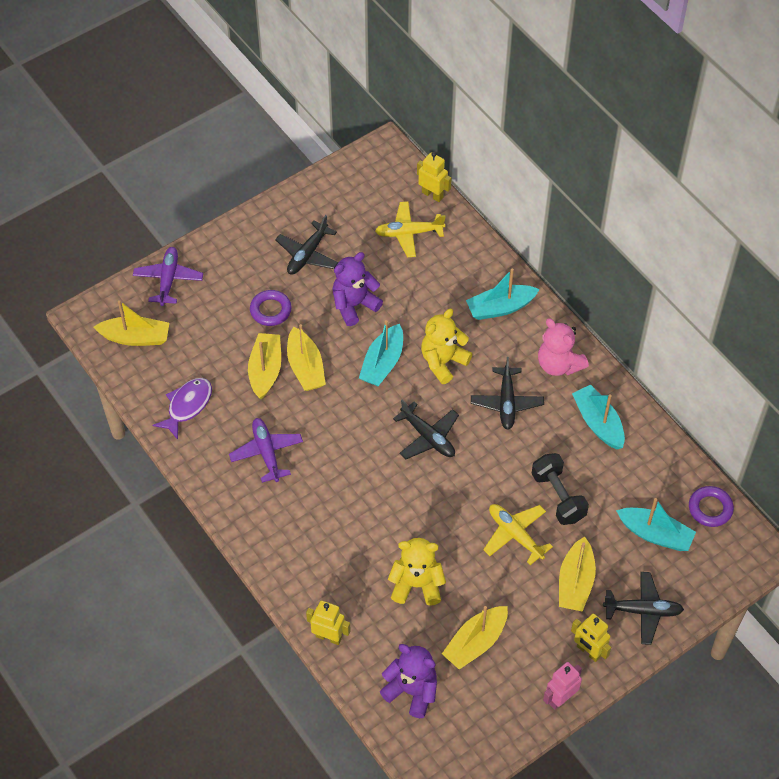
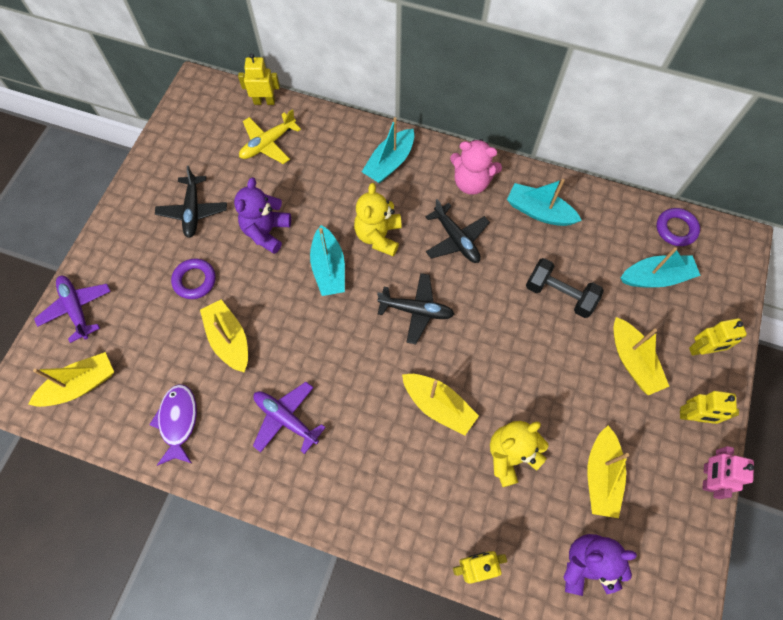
camera: 35 degrees left, 10 degrees up
yellow boat [287,324,326,391] -> yellow boat moved to [402,374,479,435]
yellow plane [483,504,553,565] -> none
black plane [603,572,684,645] -> yellow robot [689,318,747,356]

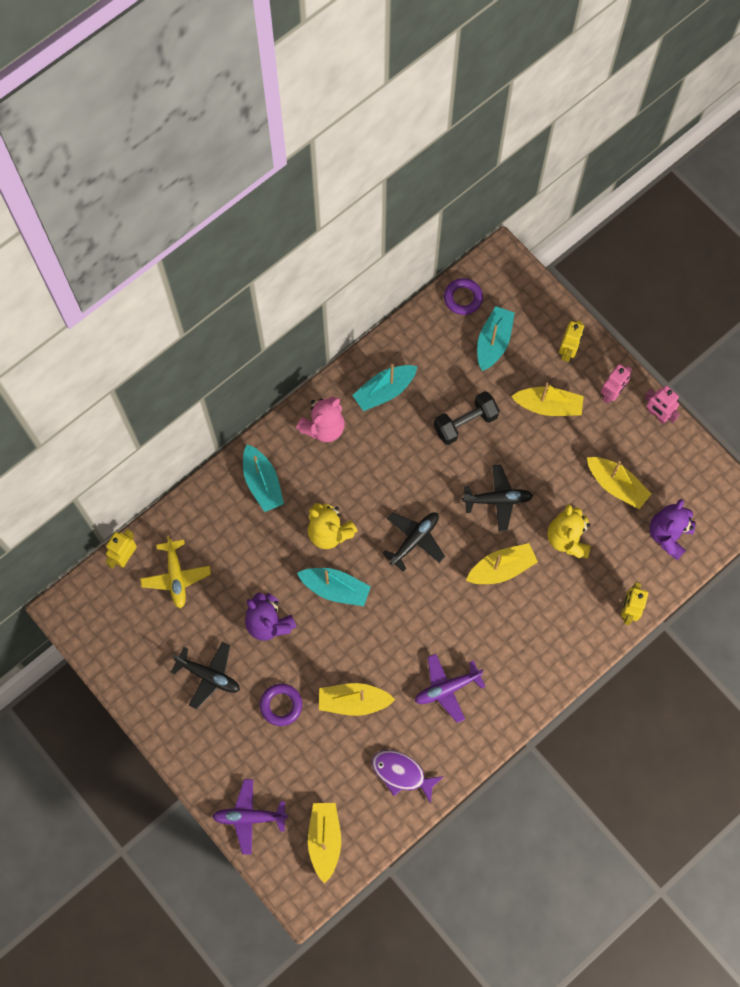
camera: 60 degrees left, 5 degrees up
black plane [425,199,490,263] -> black plane moved to [462,465,533,532]
yellow robot [680,391,739,424] -> pink robot [601,364,632,404]

